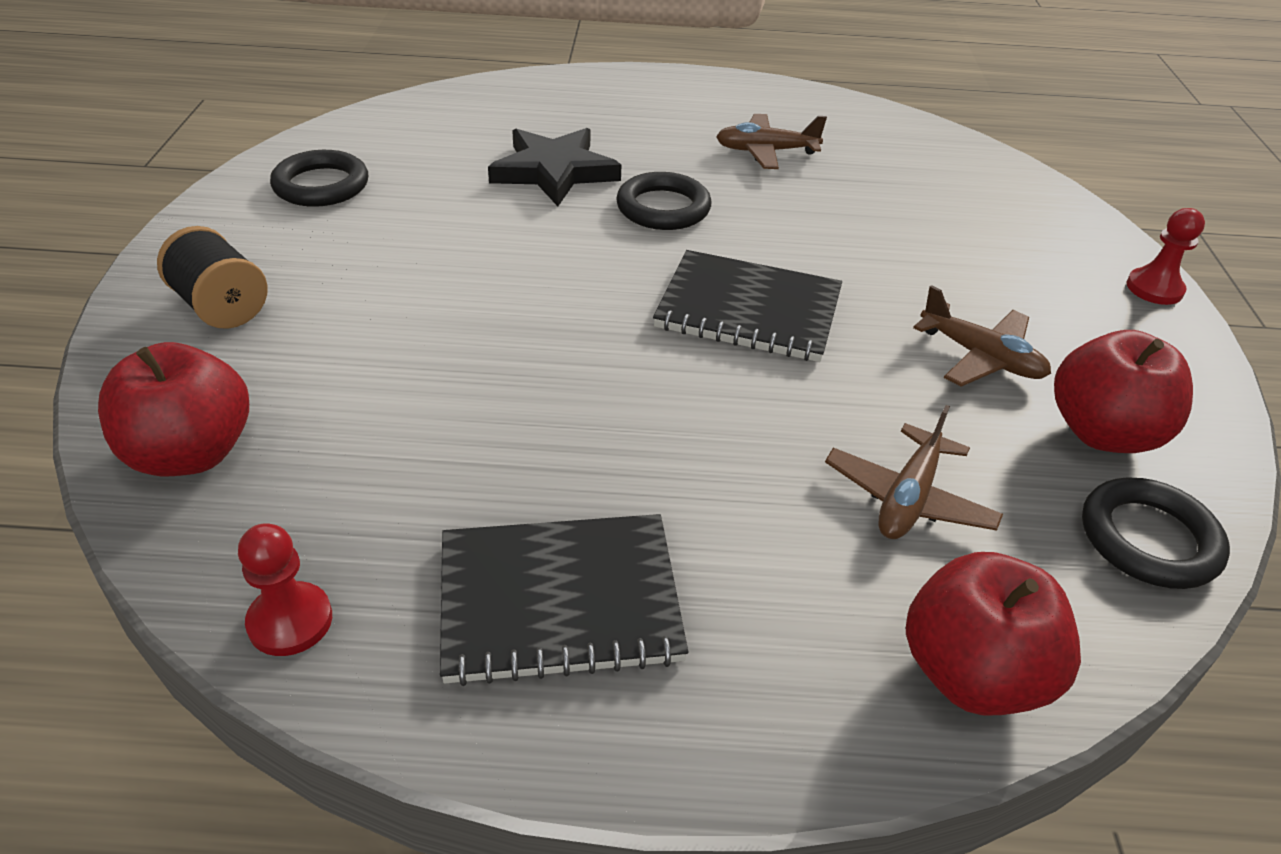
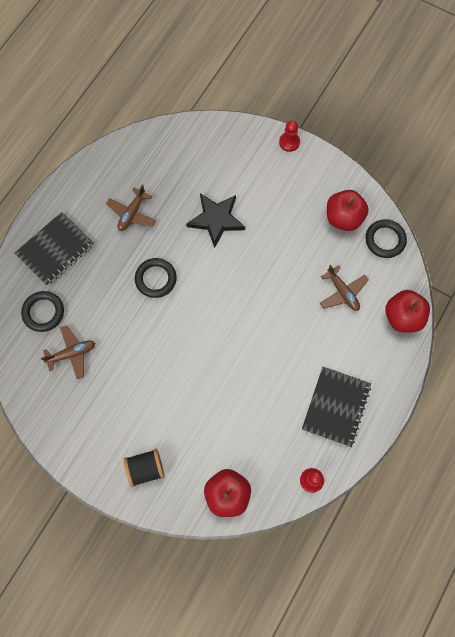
camera: 60 degrees left, 30 degrees up
black ring [270,150,368,207] -> black ring moved to [21,291,64,332]
black star [488,128,621,206] -> black star moved to [186,193,245,248]
black notebook [653,250,842,362] -> black notebook moved to [14,212,94,286]
brown plane [913,285,1051,387] -> brown plane moved to [41,325,95,379]

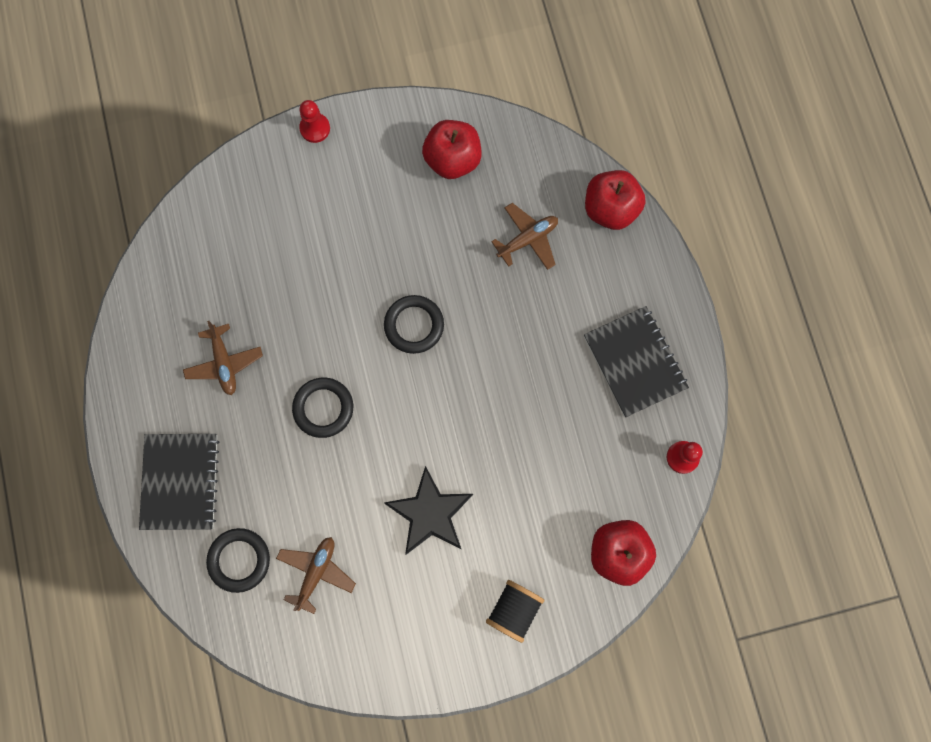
camera: 45 degrees left, 5 degrees up
black star [186,193,245,248] -> black star moved to [384,466,473,555]
brown plane [320,265,369,311] -> brown plane turned 45 degrees counterclockwise [491,203,558,270]
black ring [366,219,407,258] -> black ring moved to [384,295,444,354]

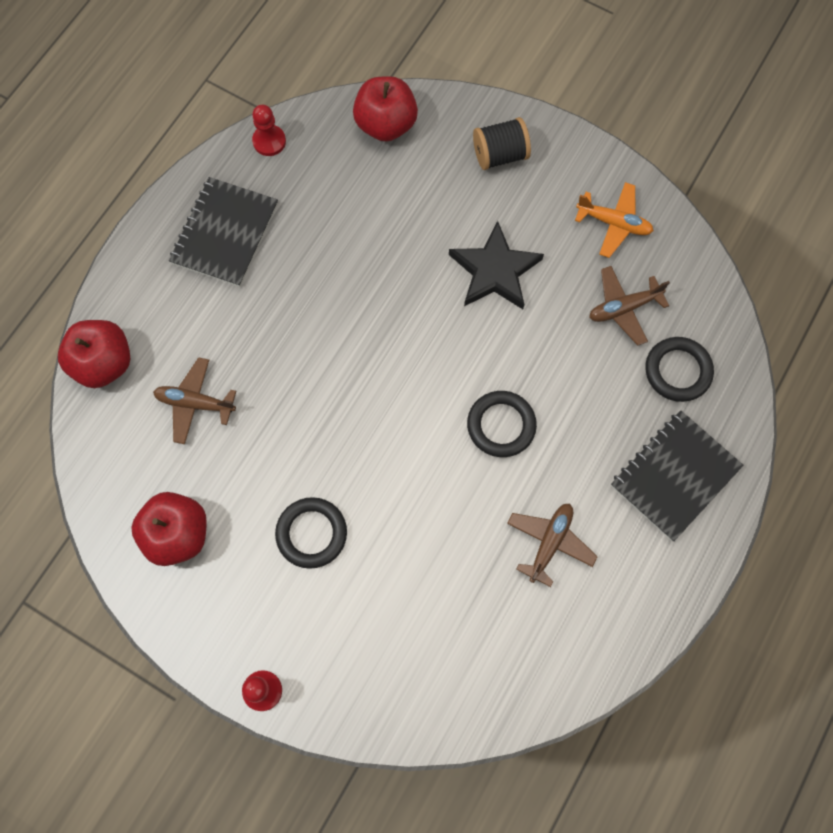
camera: 135 degrees left, 5 degrees down
black ring [384,295,444,354] -> black ring moved to [275,497,347,569]
none -> orange plane [575,182,654,258]

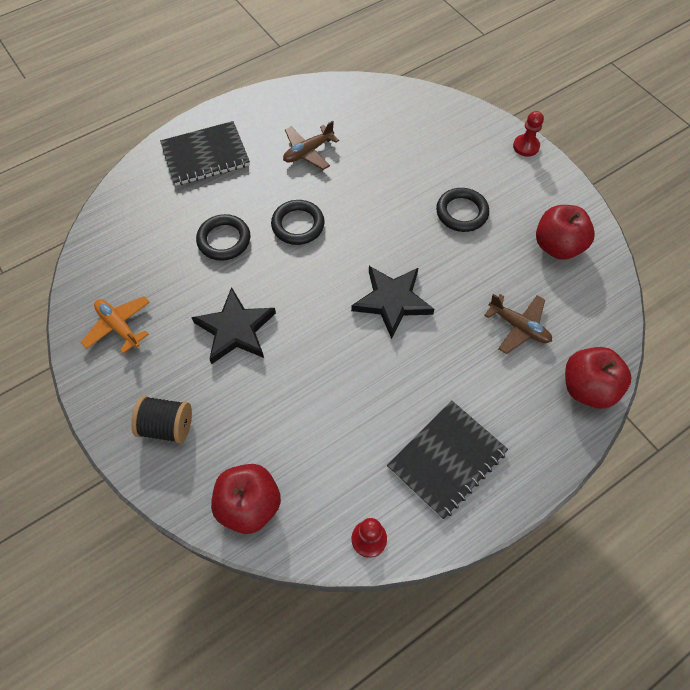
camera: 155 degrees left, 10 degrees down
brown plane [589,266,670,346] -> none
black ring [645,337,714,402] -> black ring moved to [196,214,250,261]
none -> black star [351,266,434,339]

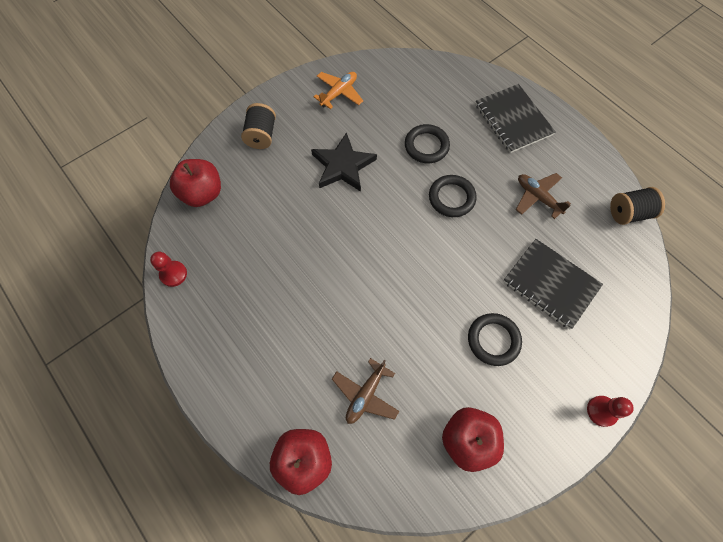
camera: 85 degrees right, 5 degrees up
black star [351,266,434,339] -> none
black notebook [387,400,508,519] -> black notebook moved to [503,239,603,329]
none -> black spool [610,187,665,225]

